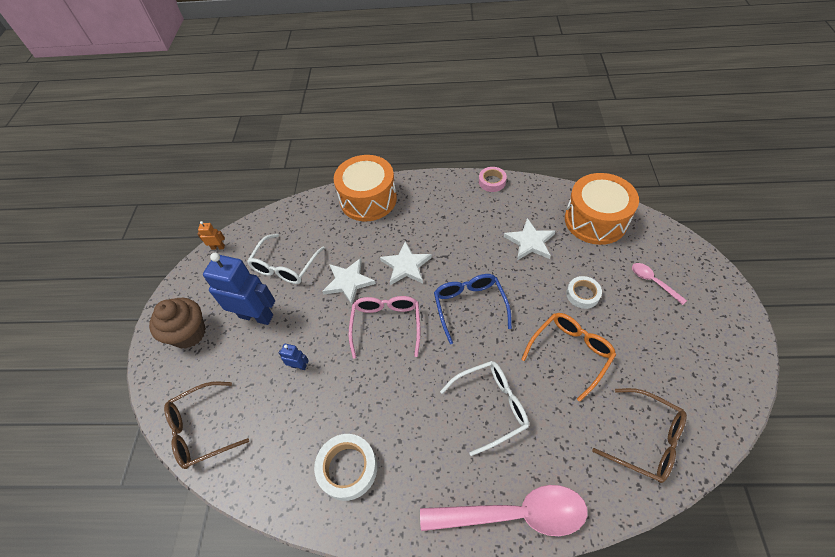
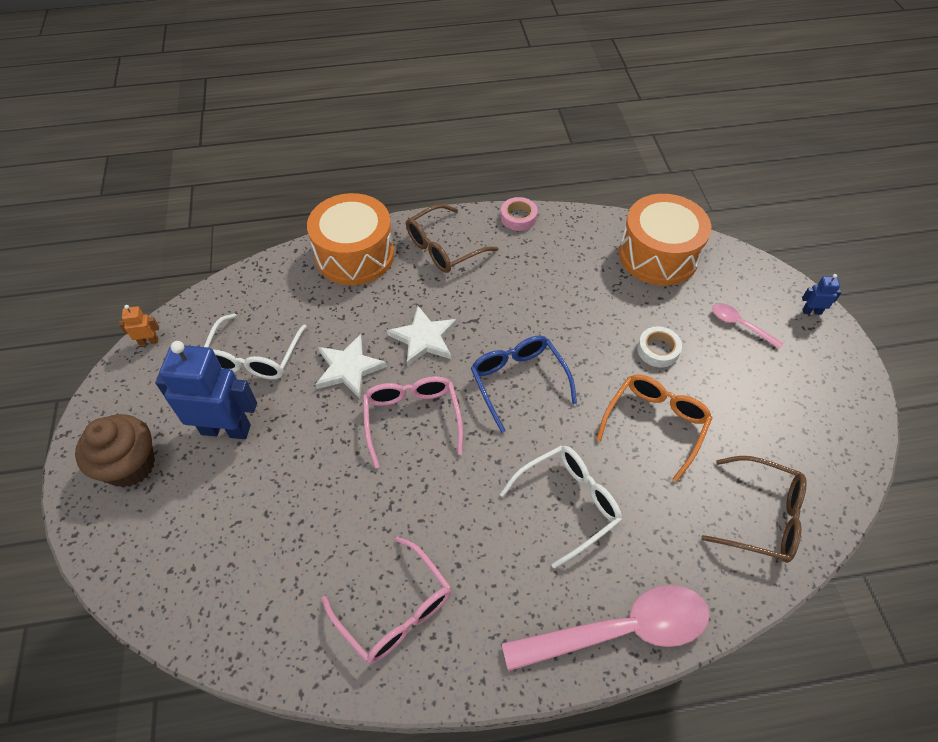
camera: 15 degrees left, 0 degrees up
brown glasses [164,382,249,469] -> brown glasses moved to [406,204,498,273]
blue robot [279,344,309,370] -> blue robot moved to [802,274,842,315]
white tape [314,434,377,501] -> pink glasses [322,537,451,664]
white star [504,218,555,260] -> none

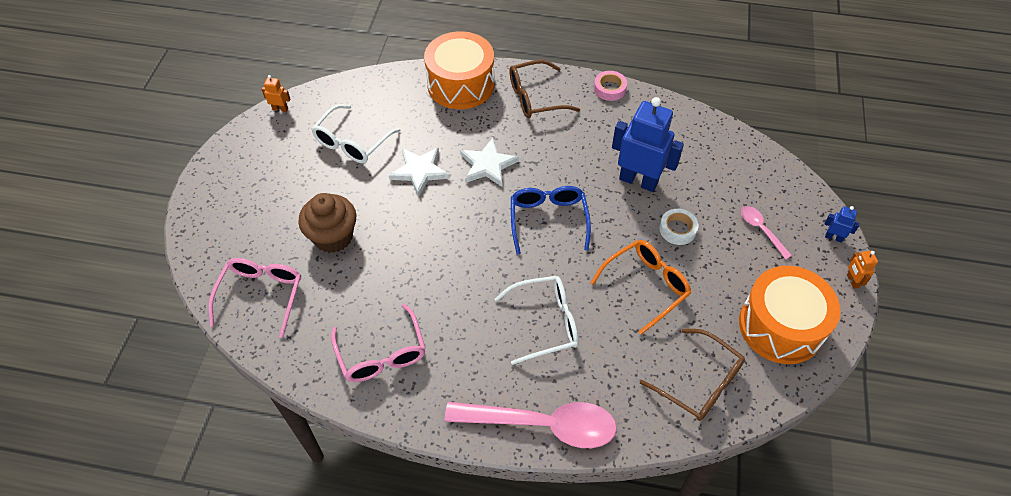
camera: 20 degrees right, 0 degrees up
brown cupcake [75,414,155,488] -> brown cupcake moved to [298,193,356,253]
blue robot [155,341,257,439] -> blue robot moved to [612,97,684,192]
pink glasses [363,376,463,468] -> pink glasses moved to [209,258,301,338]
orange drum [619,194,711,286] -> orange drum moved to [739,266,840,364]
none -> orange robot [847,251,878,289]

